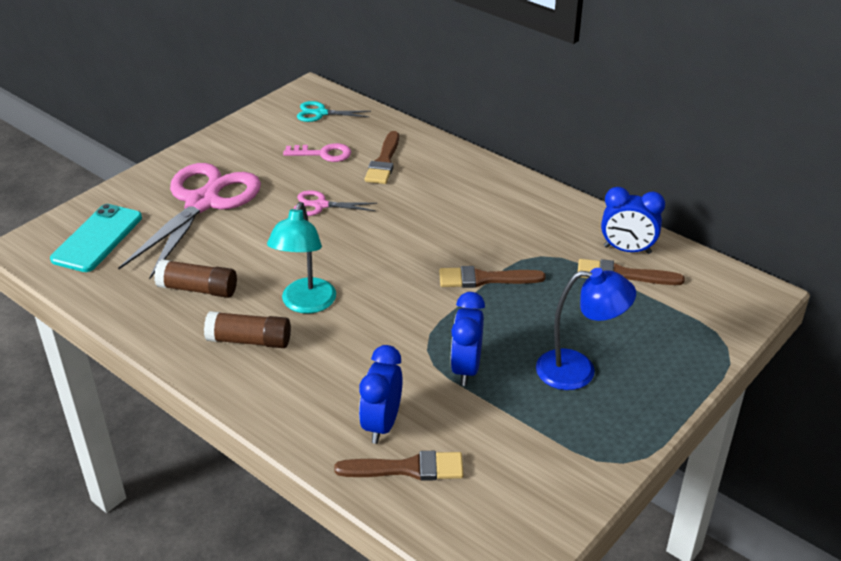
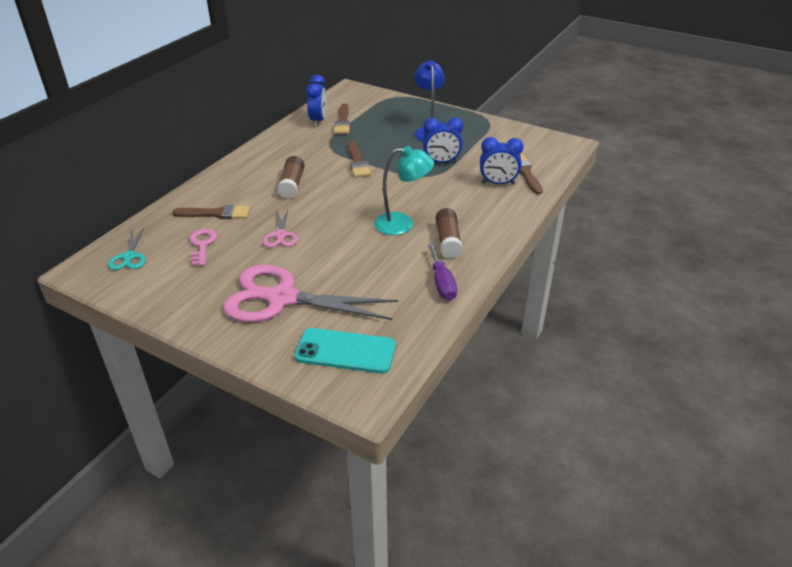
camera: 100 degrees left, 0 degrees up
brown glue stick [154,259,237,298] -> brown glue stick moved to [277,156,305,199]
none -> purple screwdriver [428,244,457,300]

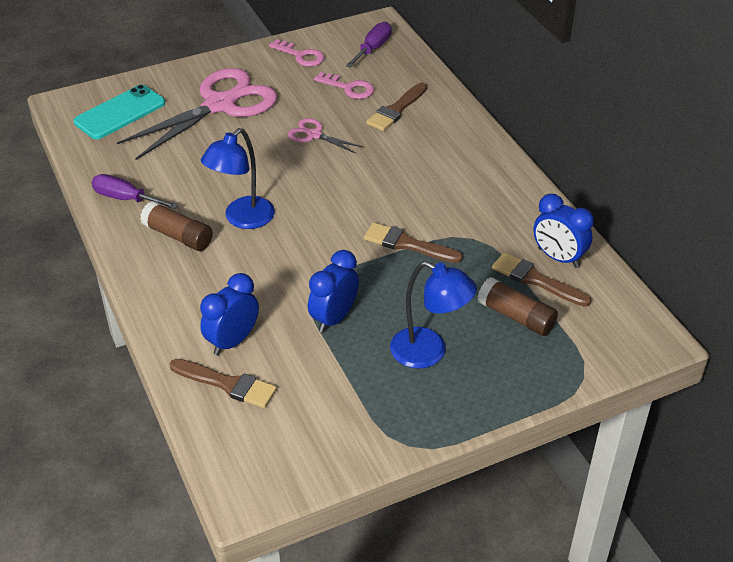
camera: 125 degrees right, 5 degrees up
turquoise scissors [108,228,145,270] -> purple screwdriver [346,22,392,68]
brown glue stick [277,156,305,199] -> brown glue stick moved to [477,277,558,336]
turquoise lamp [374,146,434,235] -> blue lamp [201,128,275,229]
none -> pink key [269,39,324,67]

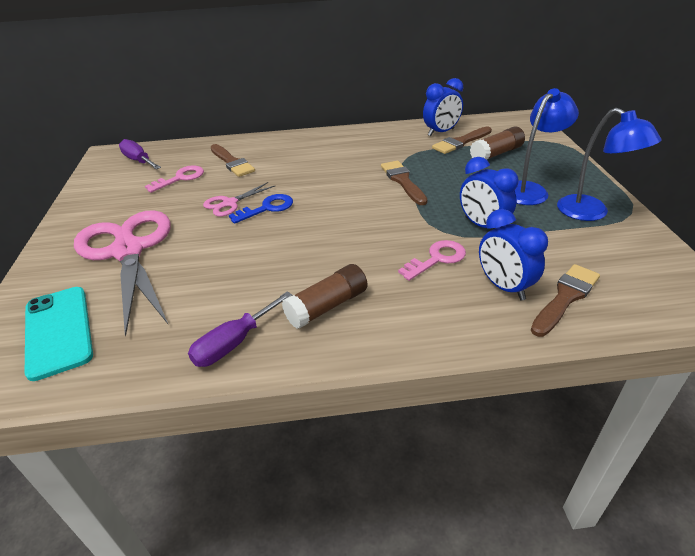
camera: 70 degrees left, 5 degrees down
blue lamp [201,128,275,229] -> blue lamp moved to [557,108,662,221]
pink key [269,39,324,67] -> pink key moved to [398,240,466,281]
brown brush [364,222,463,263] -> brown brush turned 120 degrees clockwise [381,161,428,205]
none -> blue key [229,194,293,224]

